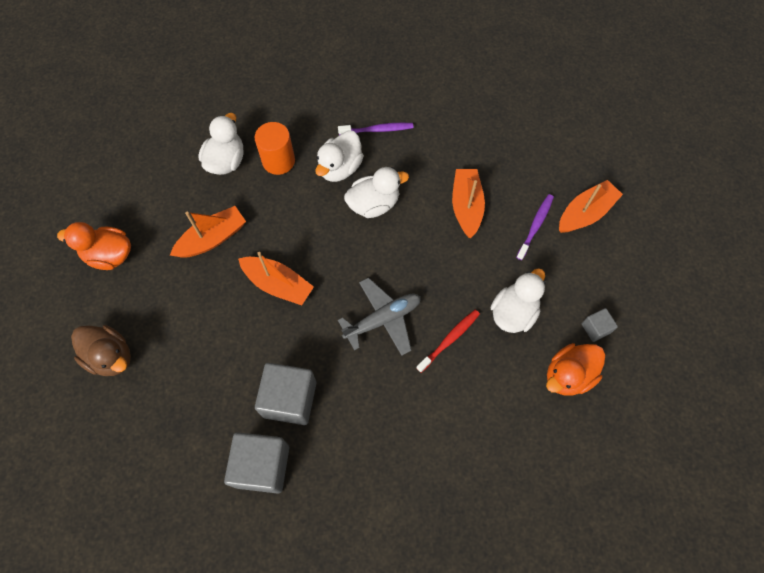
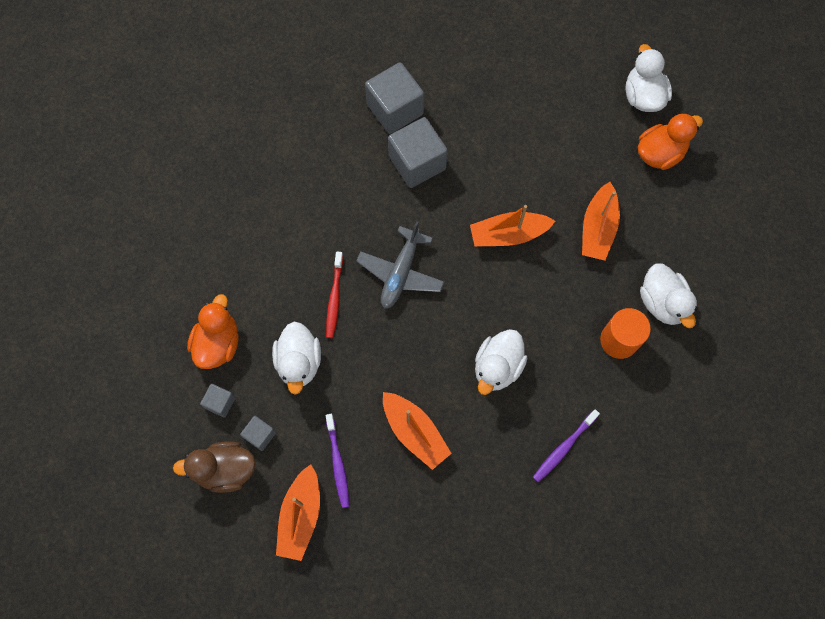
camera: 140 degrees right, 5 degrees up
brown duck [71,325,131,376] -> brown duck moved to [173,441,256,493]
white duck [315,131,364,182] -> white duck moved to [626,44,672,112]
none -> grey cube [240,416,276,451]

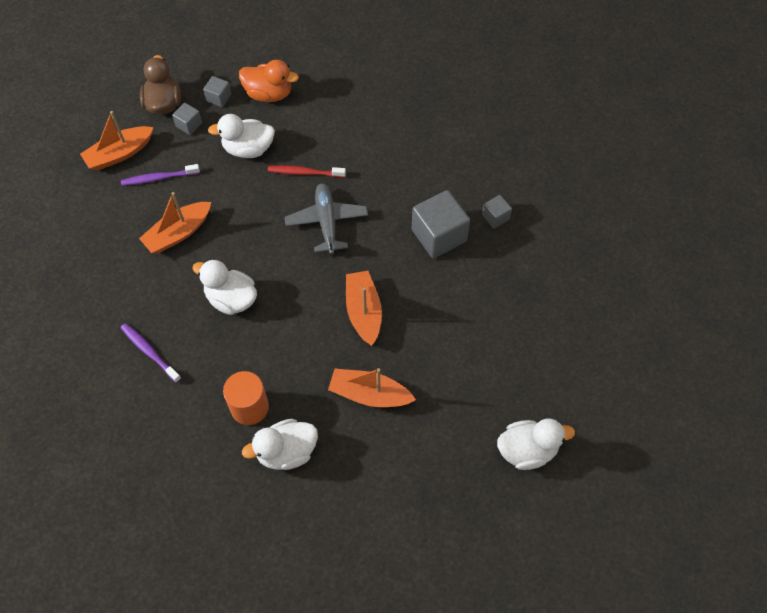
camera: 90 degrees right, 10 degrees down
orange boat [276,464,320,561] -> orange boat turned 45 degrees counterclockwise [80,111,154,170]
grey plane [356,221,444,309] -> grey plane turned 60 degrees clockwise [285,184,368,254]
grey cube [365,62,424,134] -> grey cube [482,195,512,228], size x0.50
orange duck [638,113,703,170] -> none

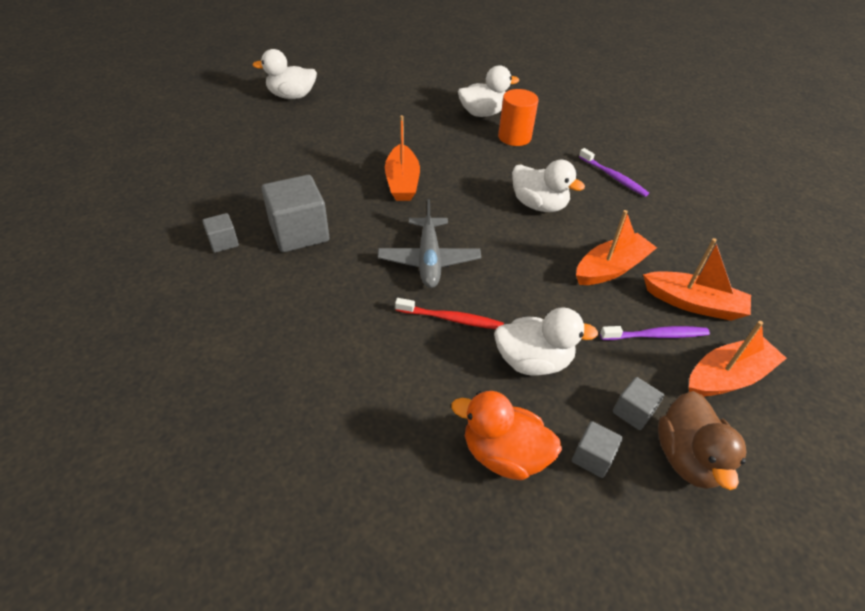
camera: 175 degrees left, 15 degrees down
orange boat [328,368,416,407] -> orange boat moved to [643,238,751,321]

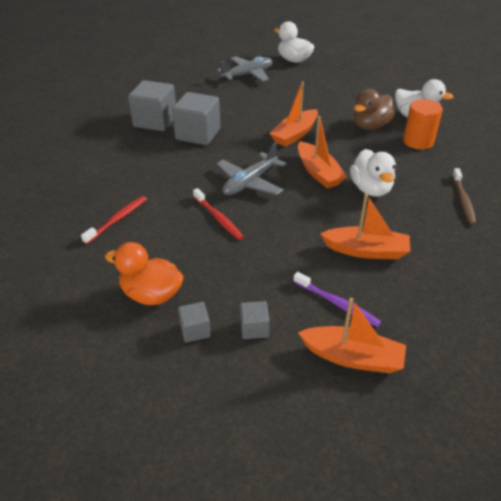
camera: 45 degrees right, 5 degrees down
grey cube [202,213,239,253] -> grey cube [128,80,176,131], size x2.00
orange duck [451,391,562,480] -> orange duck turned 45 degrees counterclockwise [105,242,184,305]
white duck [494,307,598,376] -> none
purple toothbrush [579,148,649,197] -> brown toothbrush [452,168,476,225]
orange boat [643,238,751,321] -> orange boat moved to [298,116,347,188]
brown duck [658,391,747,490] -> brown duck moved to [354,89,395,130]
none -> red toothbrush [81,196,147,244]
none -> grey plane [217,56,273,82]

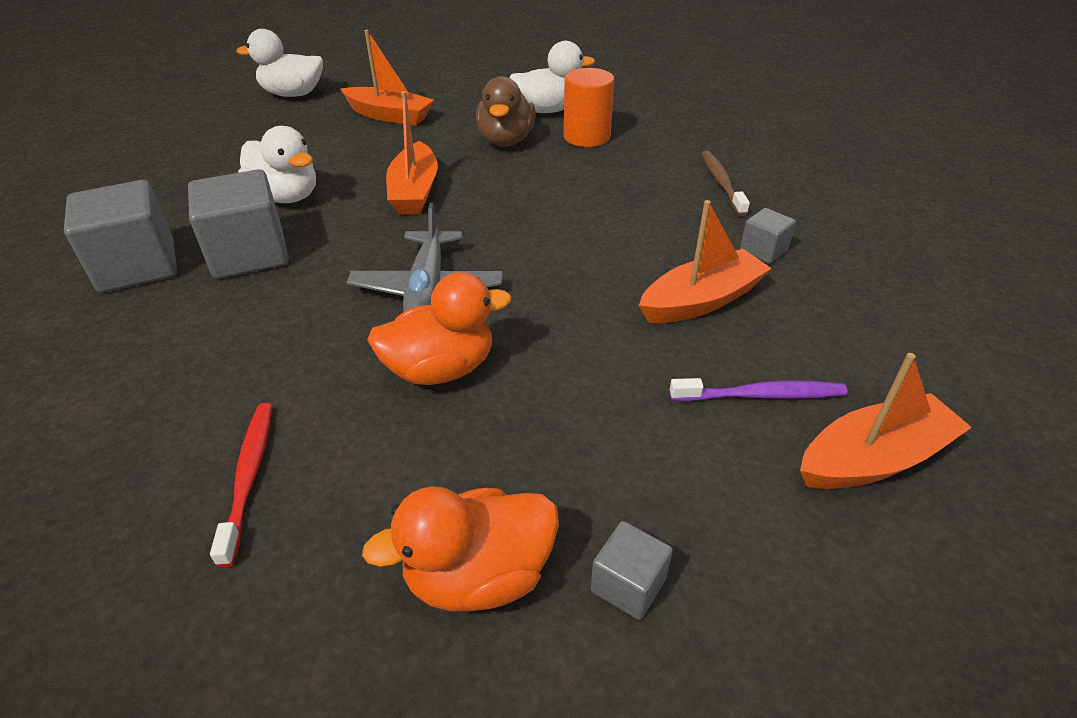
camera: 40 degrees left, 0 degrees up
red toothbrush [193,188,244,240] -> orange duck [367,272,512,385]
grey plane [217,56,273,82] -> none
grey cube [240,301,270,339] -> grey cube moved to [740,208,796,264]
orange boat [298,116,347,188] -> orange boat moved to [341,30,434,126]
white duck [350,149,396,197] -> white duck moved to [238,126,316,203]
brown toothbrush [452,168,476,225] -> brown toothbrush turned 150 degrees counterclockwise [701,150,750,216]

